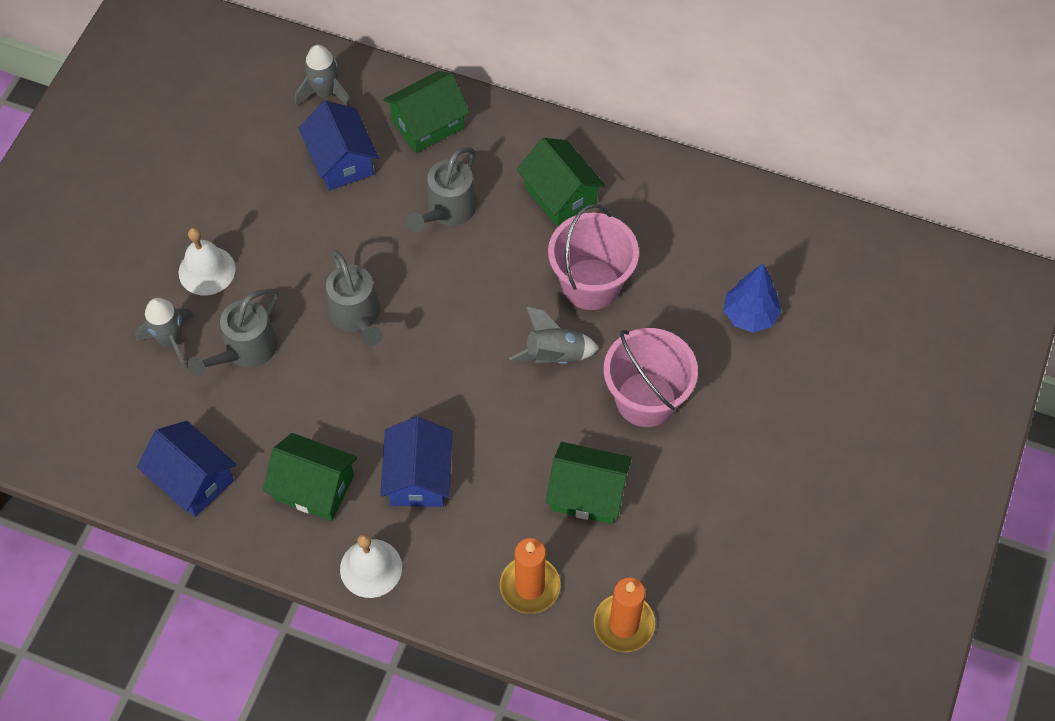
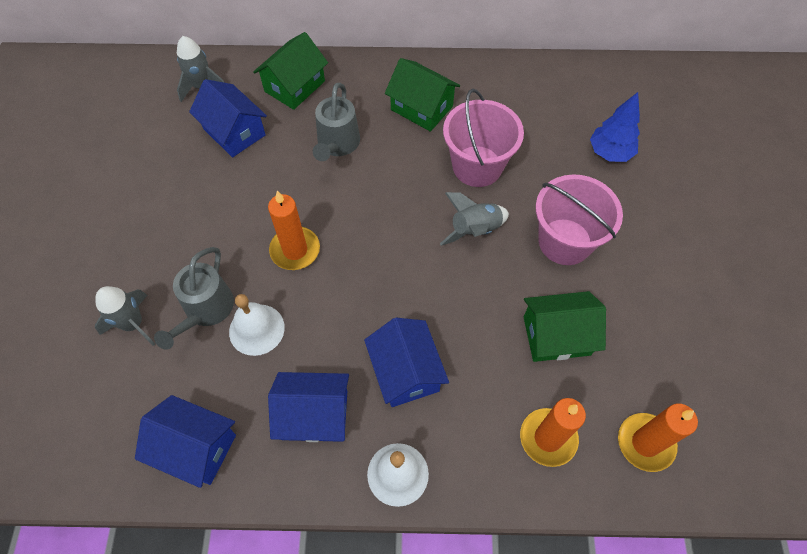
camera: 20 degrees left, 0 degrees up
white bell [178,227,236,295] -> white bell moved to [229,294,285,356]
green house [263,433,357,521] -> blue house [268,372,349,442]
grey watering can [326,250,382,346] -> orange candle [268,191,320,270]

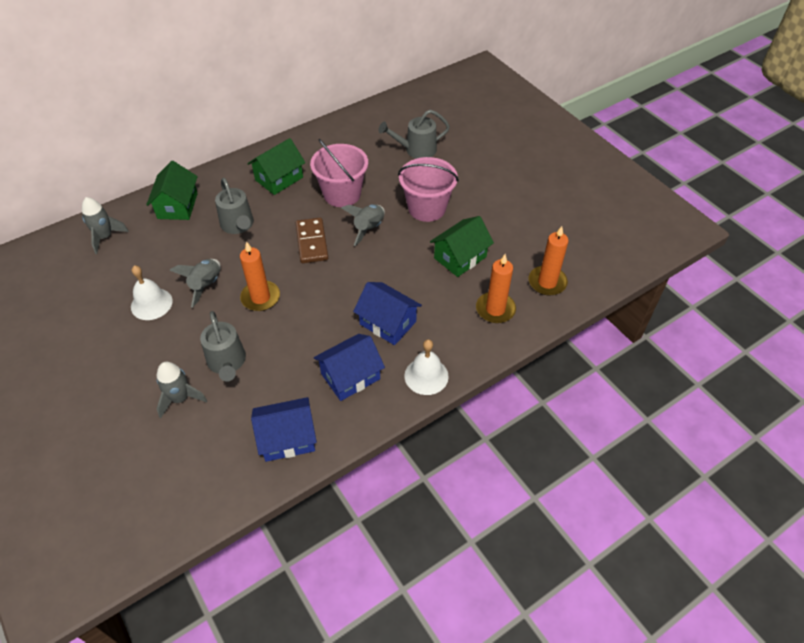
camera: 35 degrees left, 10 degrees down
blue house [189,79,267,157] -> none
white bell [229,294,285,356] -> white bell moved to [131,266,173,320]
green house [385,58,460,132] -> green house turned 45 degrees counterclockwise [247,138,305,195]
blue tree [590,92,640,162] -> grey watering can [378,110,450,159]
none -> grey rocket [169,259,221,308]
none -> brown domino [296,218,328,263]

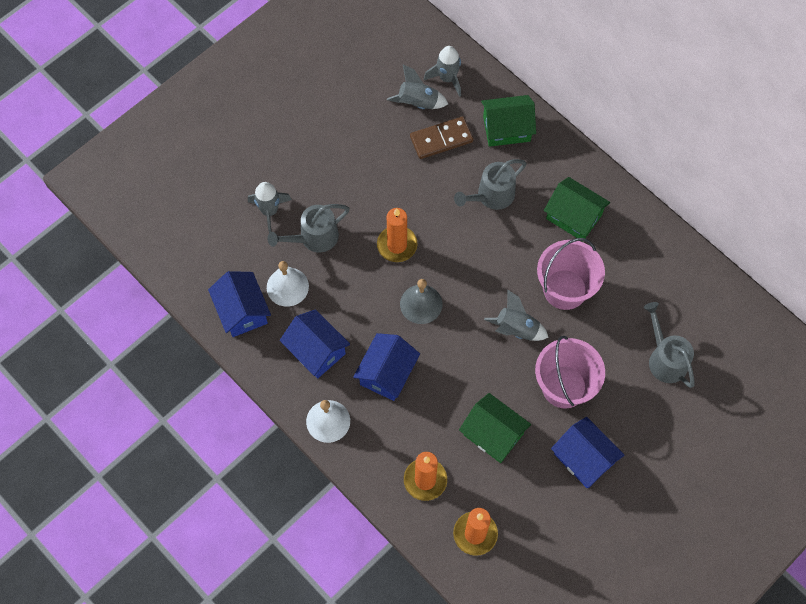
camera: 80 degrees right, 15 degrees up
white bell [131,266,173,320] -> white bell moved to [267,261,309,307]
grey rocket [169,259,221,308] -> grey rocket moved to [387,64,448,109]
brown domino [296,218,328,263] -> brown domino moved to [410,116,474,159]
none -> grey bell [400,279,442,324]
none -> blue house [551,417,624,488]

